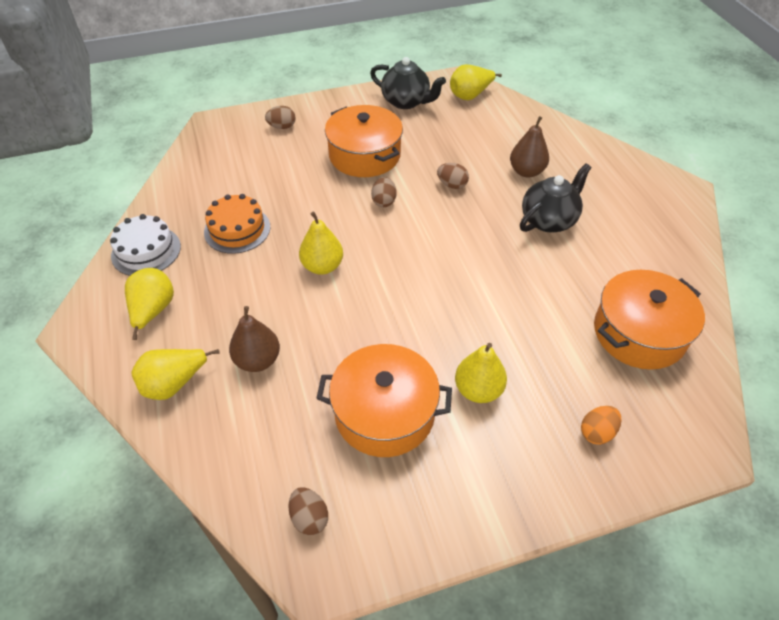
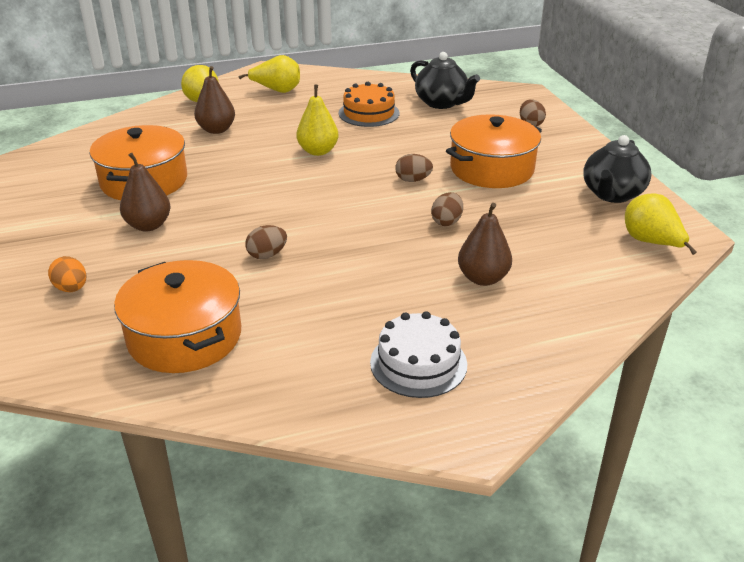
camera: 90 degrees right, 15 degrees down
white cake [110,214,181,276] -> white cake moved to [370,311,467,398]
brown egg [288,487,328,536] -> brown egg moved to [245,225,287,259]
yellow pear [455,343,507,403] -> brown pear [120,153,171,231]
black teapot [520,163,591,232] -> black teapot moved to [410,52,480,109]

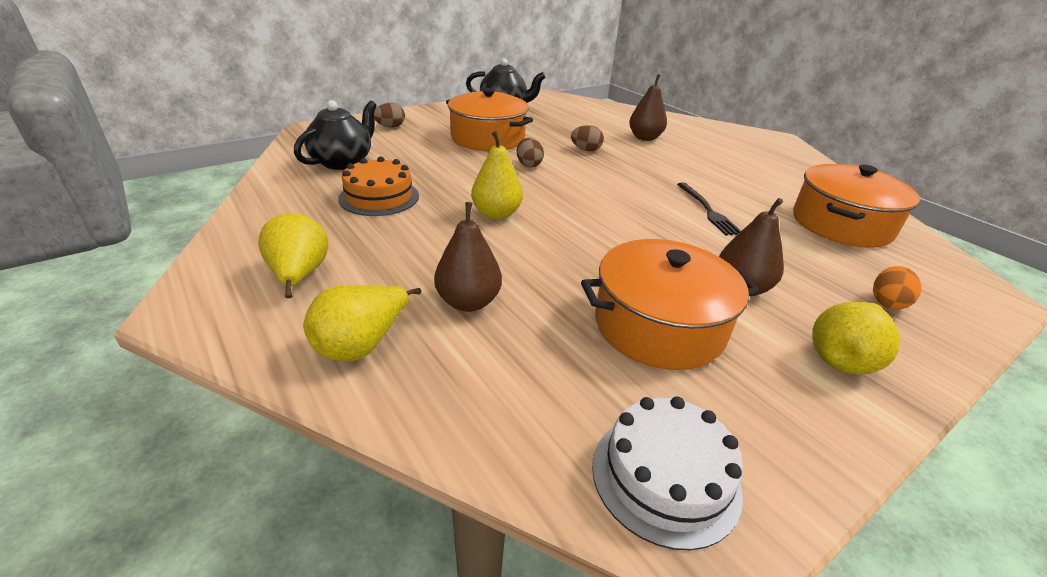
camera: 110 degrees left, 0 degrees up
brown egg [245,225,287,259] -> black fork [677,183,741,235]
white cake [370,311,467,398] -> white cake moved to [592,396,743,551]
yellow pear [625,193,697,255] -> yellow pear moved to [812,302,900,375]

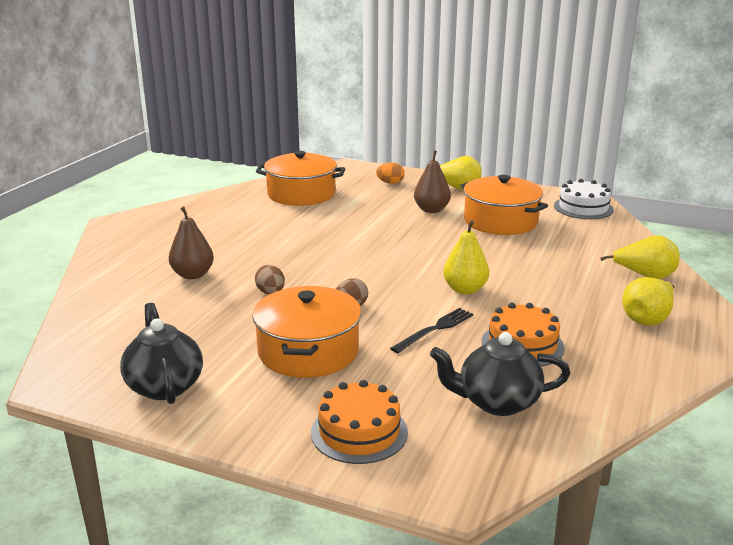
camera: 120 degrees left, 10 degrees down
brown egg [374,103,405,128] -> orange cake [311,380,408,464]
brown pear [434,202,502,312] -> none
black fork [677,183,741,235] -> black fork moved to [390,308,474,353]

